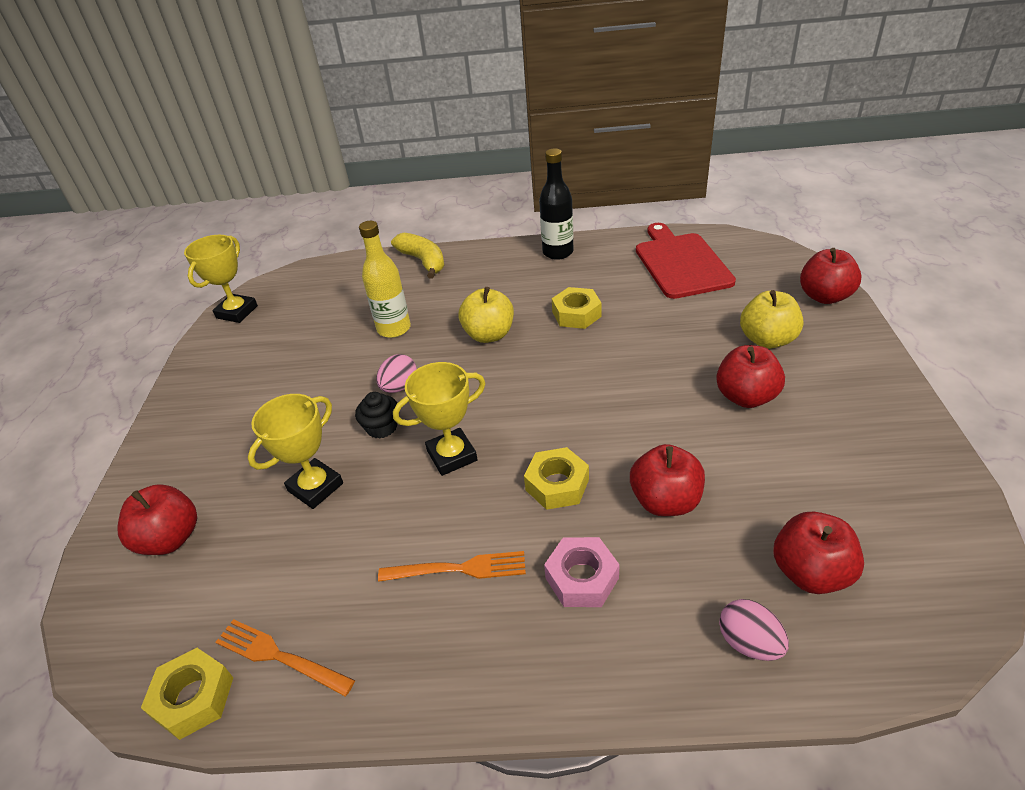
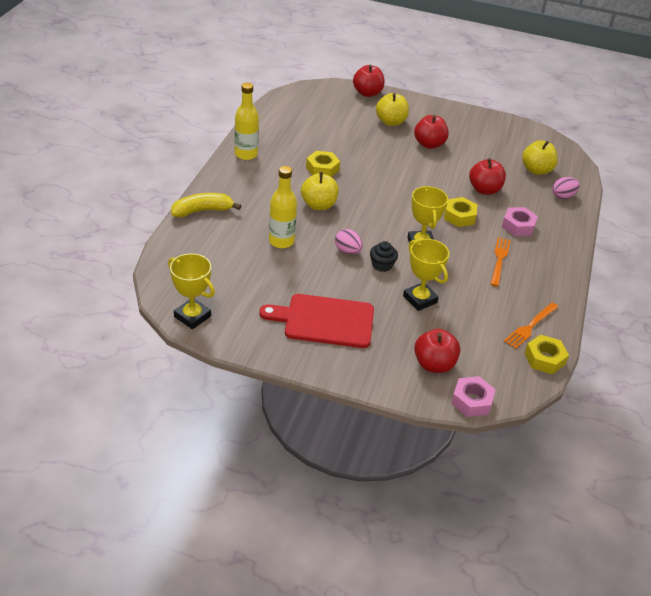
camera: 80 degrees left, 0 degrees up
black bottle [539,148,574,260] -> yellow bottle [235,83,259,160]
red cutting board [636,223,736,299] -> red cutting board moved to [259,294,374,348]
red apple [773,512,864,594] -> yellow apple [522,140,558,175]
none -> pink nut [451,376,496,417]

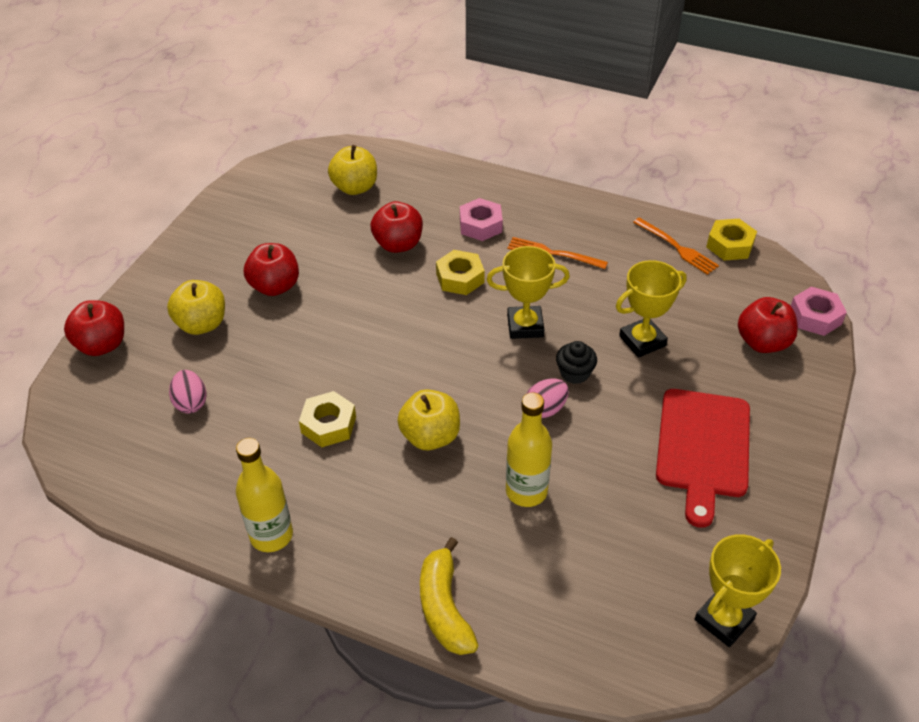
camera: 80 degrees left, 5 degrees up
pink egg [552,177,580,199] -> pink egg moved to [169,370,207,413]

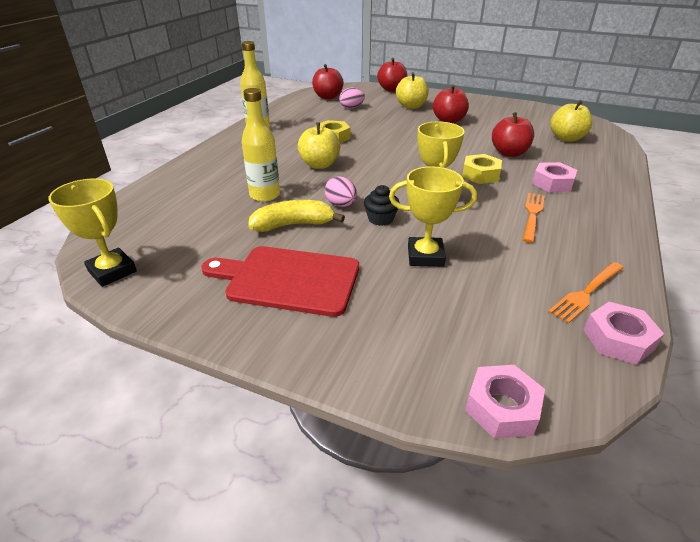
camera: 90 degrees right, 10 degrees down
yellow banana [420,537,478,655] -> yellow banana moved to [248,200,345,232]
yellow trophy [616,260,687,358] -> yellow trophy turned 60 degrees counterclockwise [389,166,477,267]
yellow nut [706,219,757,260] -> pink nut [584,302,664,365]
red apple [738,297,798,353] -> red apple moved to [312,64,343,99]

